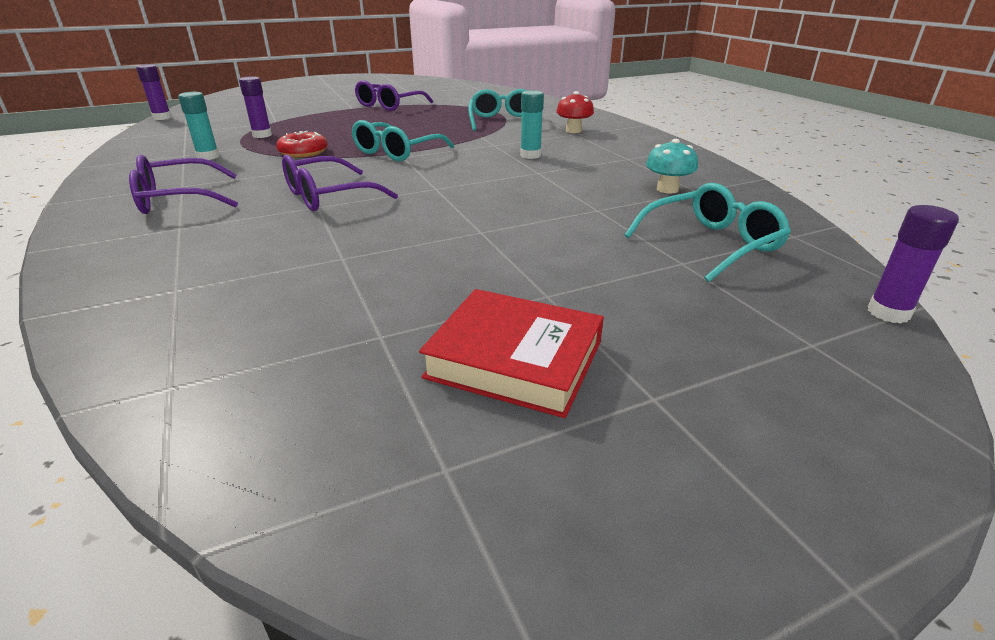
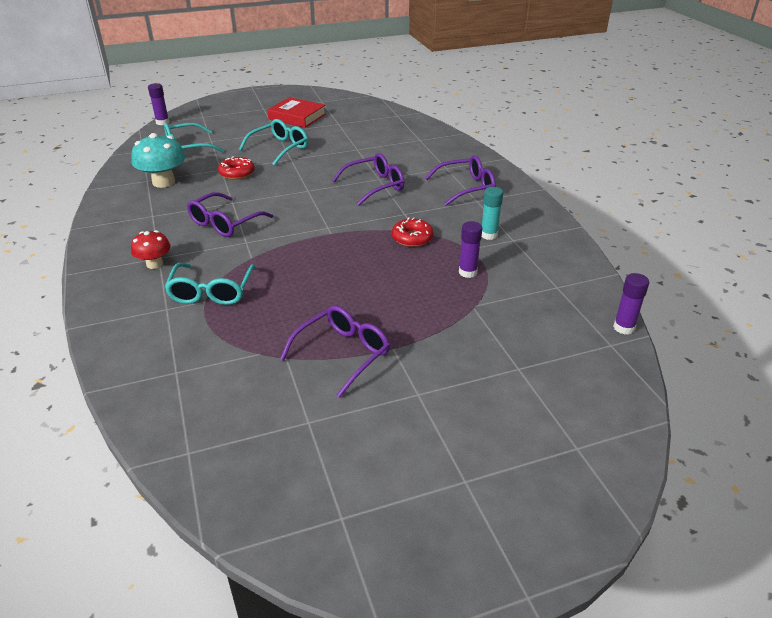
camera: 175 degrees left, 5 degrees up
turquoise glasses [352,120,454,161] -> turquoise glasses moved to [239,119,308,166]
turquoise glue stick [520,90,544,159] -> purple glasses [187,192,273,237]
turquoise mushroom [646,139,698,194] -> turquoise mushroom [131,133,185,188], size x1.63
none -> red donut [218,157,255,180]

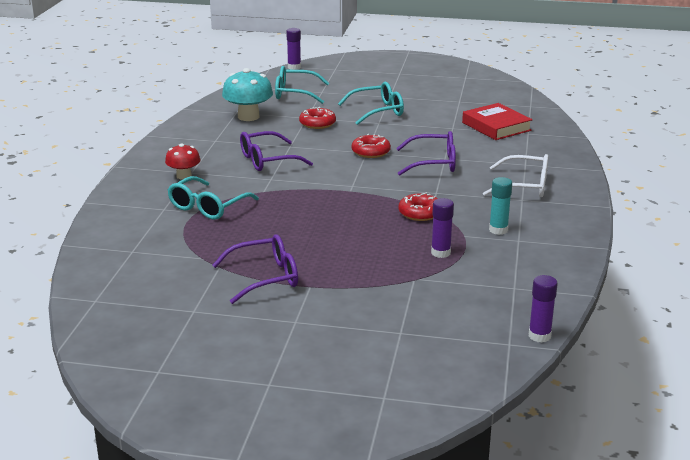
camera: 30 degrees right, 10 degrees down
red book [267,97,326,128] -> red book moved to [462,103,533,140]
purple glasses [425,155,496,206] -> white glasses [483,154,549,197]
none -> red donut [351,134,391,158]

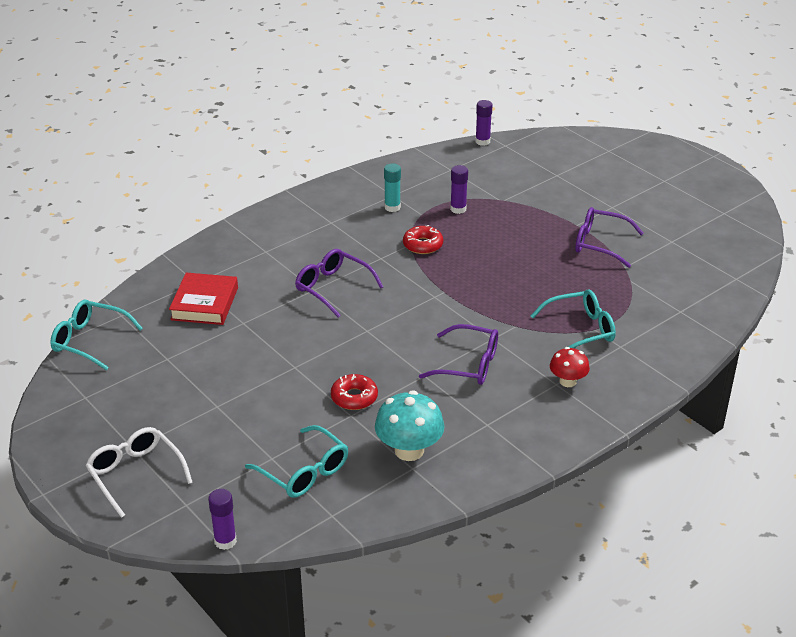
camera: 140 degrees left, 10 degrees up
turquoise glasses [338,82,404,125] -> turquoise glasses moved to [50,300,143,370]
red donut [351,134,391,158] -> none
white glasses [483,154,549,197] -> white glasses moved to [86,427,193,518]

